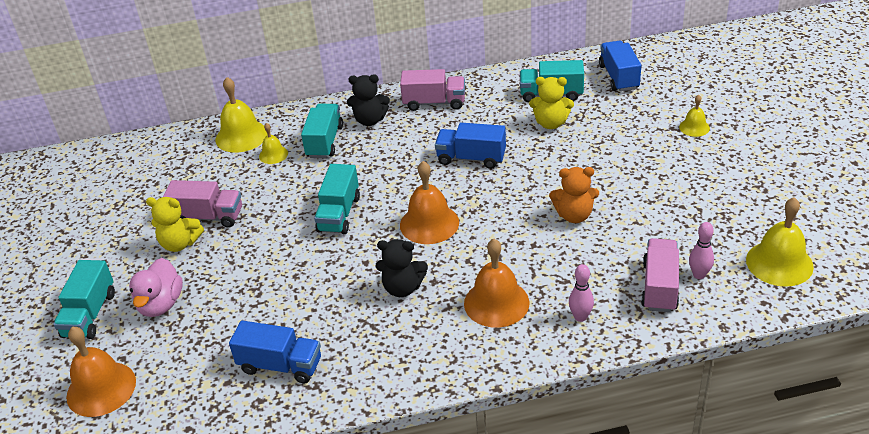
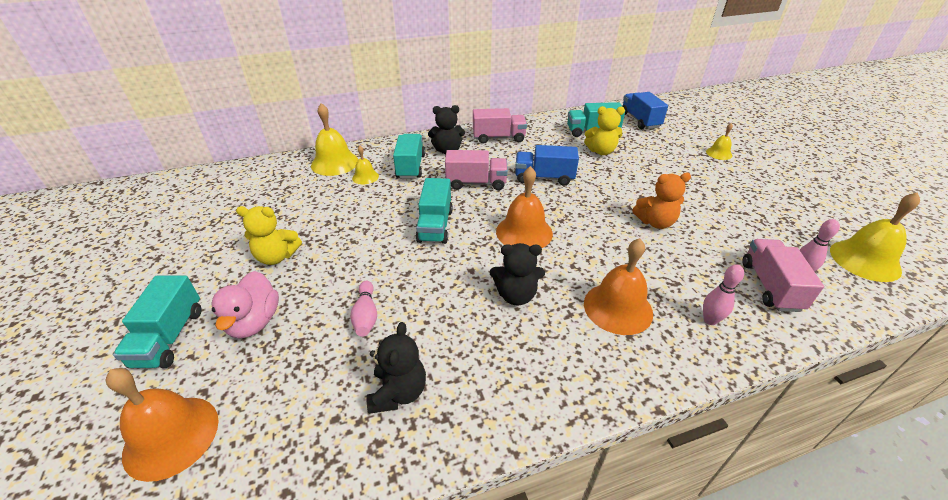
camera: 10 degrees left, 0 degrees up
pink truck [163,180,242,228] -> pink truck moved to [445,150,508,190]
blue truck [229,320,321,384] -> black teddy bear [366,322,426,414]
none -> pink bowling pin [350,280,377,337]

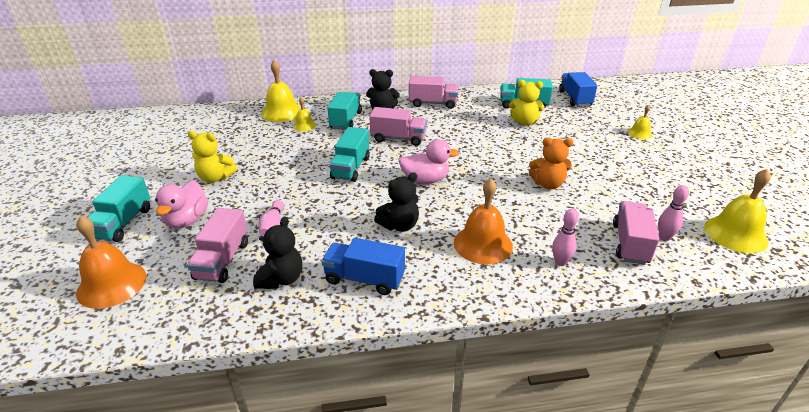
camera: 10 degrees right, 5 degrees down
black teddy bear [490,243,545,306] -> black teddy bear turned 45 degrees counterclockwise [374,172,419,232]
orange bell [496,166,553,248] -> pink duck [399,139,459,184]
blue truck [515,145,579,186] -> blue truck moved to [322,238,405,295]
none -> pink truck [187,208,248,283]

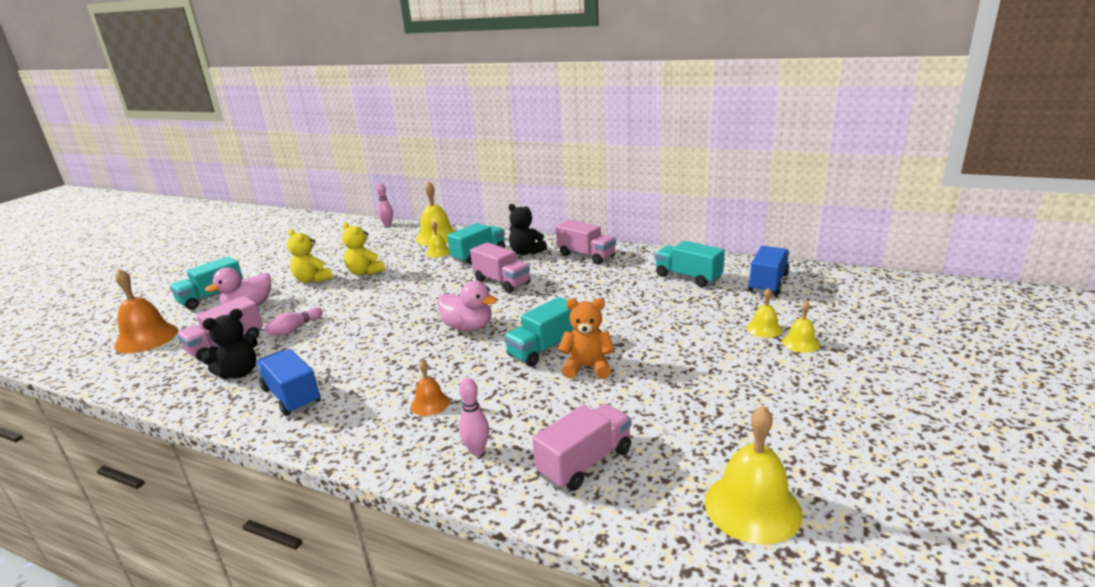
camera: 35 degrees right, 10 degrees down
turquoise truck [330,127,370,182] -> turquoise truck moved to [504,297,574,367]
black teddy bear [374,172,419,232] -> none
orange bell [454,178,513,265] -> orange bell [411,360,450,416], size x0.54
yellow teddy bear [509,80,545,126] -> yellow teddy bear moved to [342,222,385,275]
orange teddy bear [529,138,573,189] -> orange teddy bear turned 150 degrees clockwise [558,298,615,379]
pink bowling pin [658,185,689,241] -> pink bowling pin moved to [376,183,393,226]
none -> yellow bell [746,288,782,338]

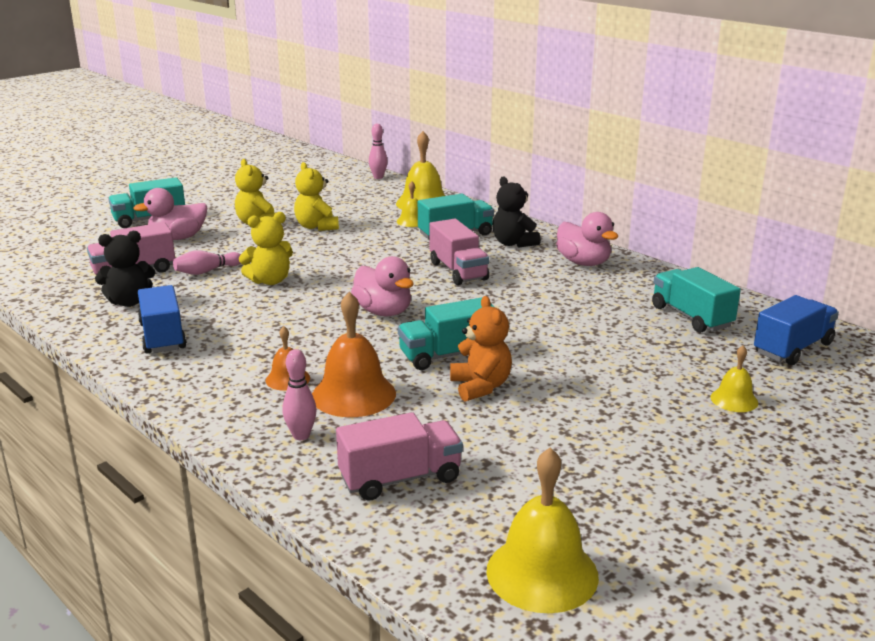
camera: 20 degrees right, 0 degrees up
orange bell [114,269,178,354] -> orange bell moved to [312,292,396,417]
pink truck [556,220,616,264] -> pink duck [556,212,618,266]
orange teddy bear [558,298,615,379] -> orange teddy bear turned 45 degrees clockwise [450,296,512,402]
yellow bell [782,301,820,353] -> none
none -> yellow teddy bear [239,212,293,285]

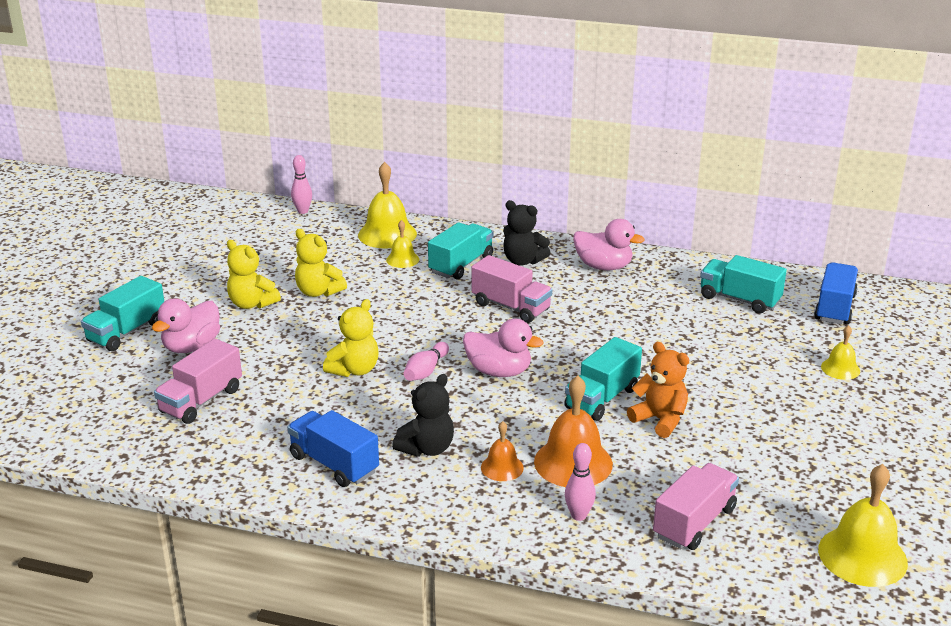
camera: 30 degrees left, 5 degrees up
black teddy bear [95,231,155,307] -> black teddy bear moved to [392,374,454,457]
pink bowling pin [173,250,241,275] -> pink bowling pin moved to [404,342,449,381]

